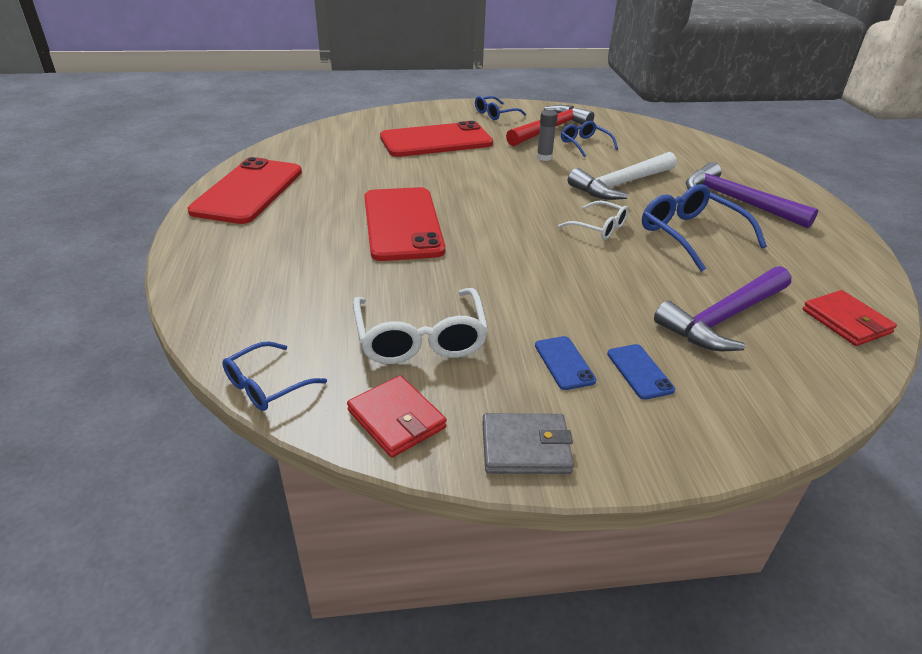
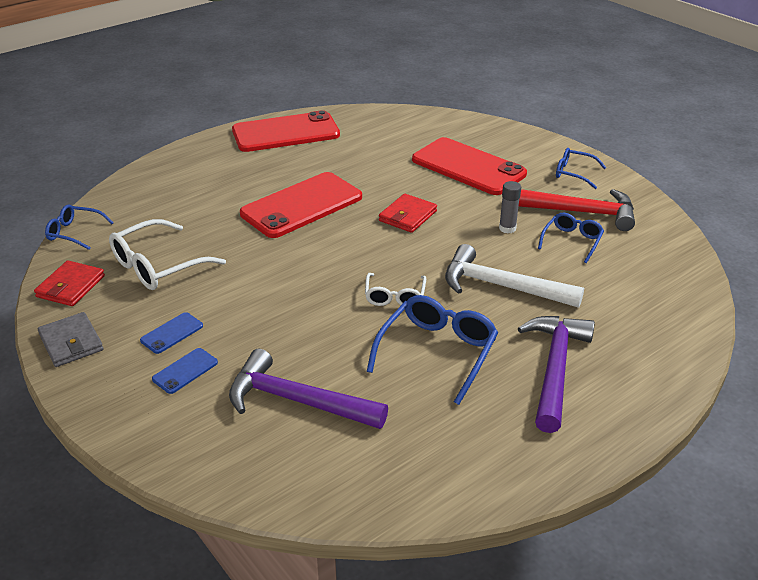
camera: 60 degrees right, 0 degrees up
red wallet [803,290,897,346] -> red wallet moved to [379,194,437,233]

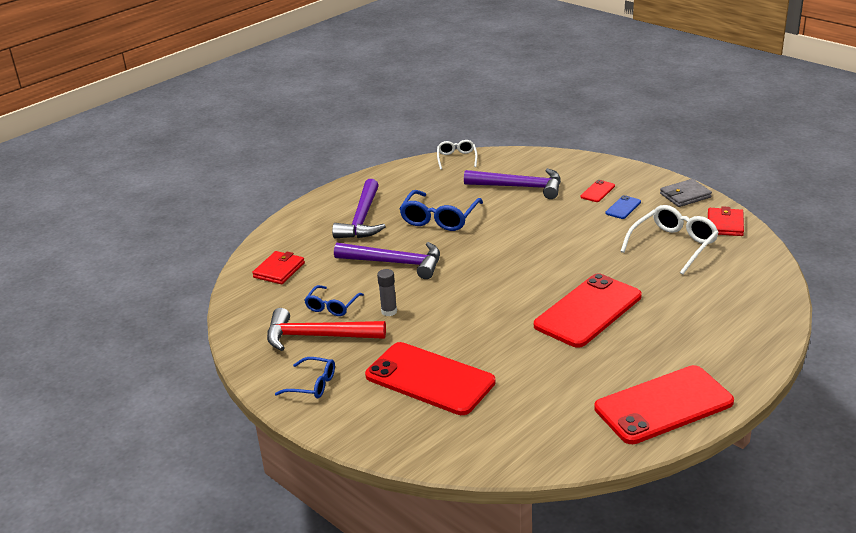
camera: 175 degrees right, 5 degrees down
grey wallet [38,312,104,367] -> grey wallet turned 75 degrees counterclockwise [660,179,712,207]
blue glasses [45,205,114,250] -> none
blue phone [152,348,218,394] -> red phone [580,180,615,202]
white glasses [365,273,426,306] -> white glasses moved to [437,140,477,170]
red wallet [379,194,437,233] -> red wallet moved to [252,251,305,284]
white hammer [445,244,584,308] -> purple hammer [334,242,440,279]

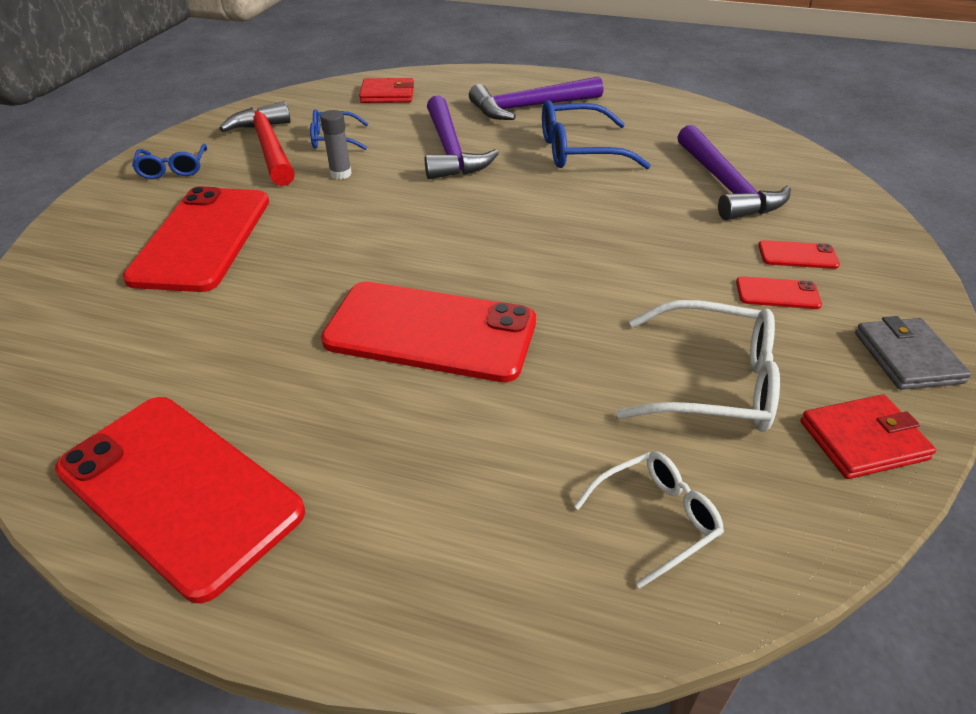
camera: 60 degrees right, 10 degrees up
white glasses [437,140,477,170] -> white glasses moved to [574,451,724,588]
blue phone [606,195,641,219] -> red phone [736,276,822,309]
grey wallet [660,179,712,207] -> grey wallet turned 45 degrees clockwise [855,316,971,390]

